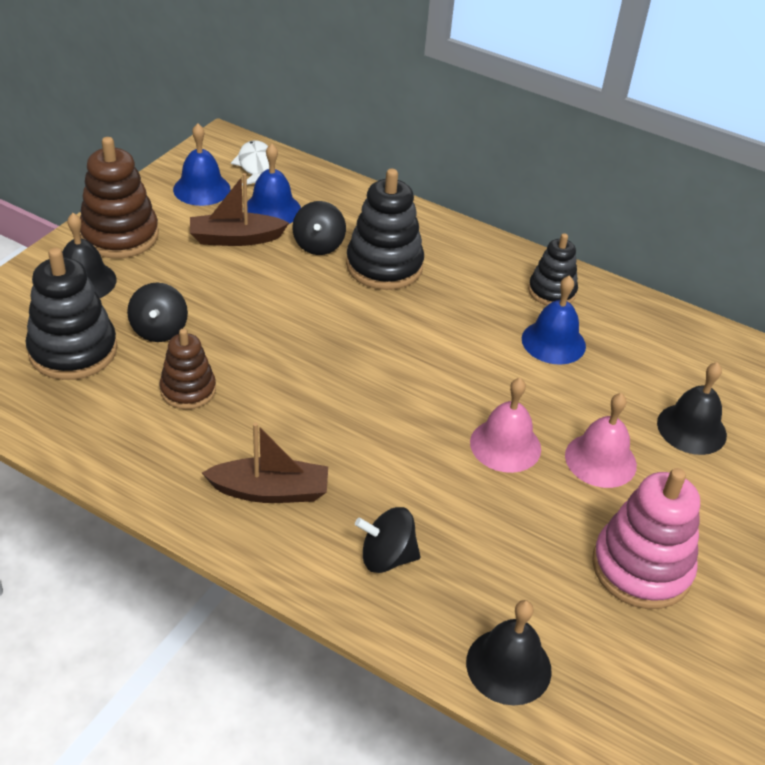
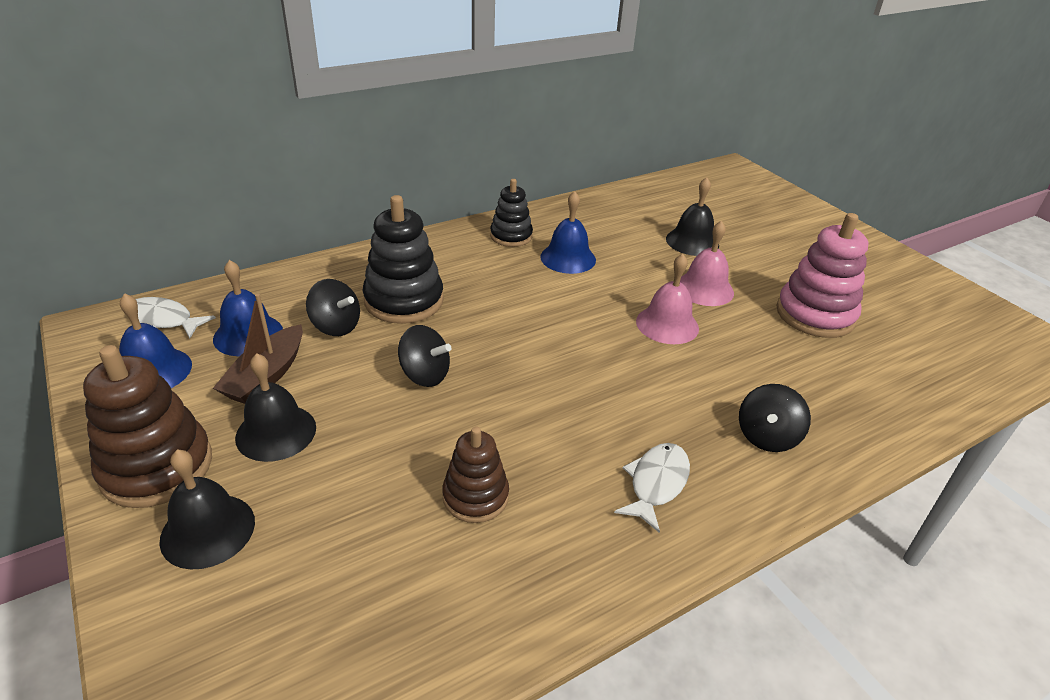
camera: 60 degrees left, 5 degrees down
black stacking toy [26,248,117,380] -> none
black spinning top [127,283,188,342] -> black spinning top moved to [398,325,451,387]
brown boat [202,423,328,503] -> white fish [614,443,690,533]
black bell [466,600,552,705] -> black bell moved to [235,353,316,462]

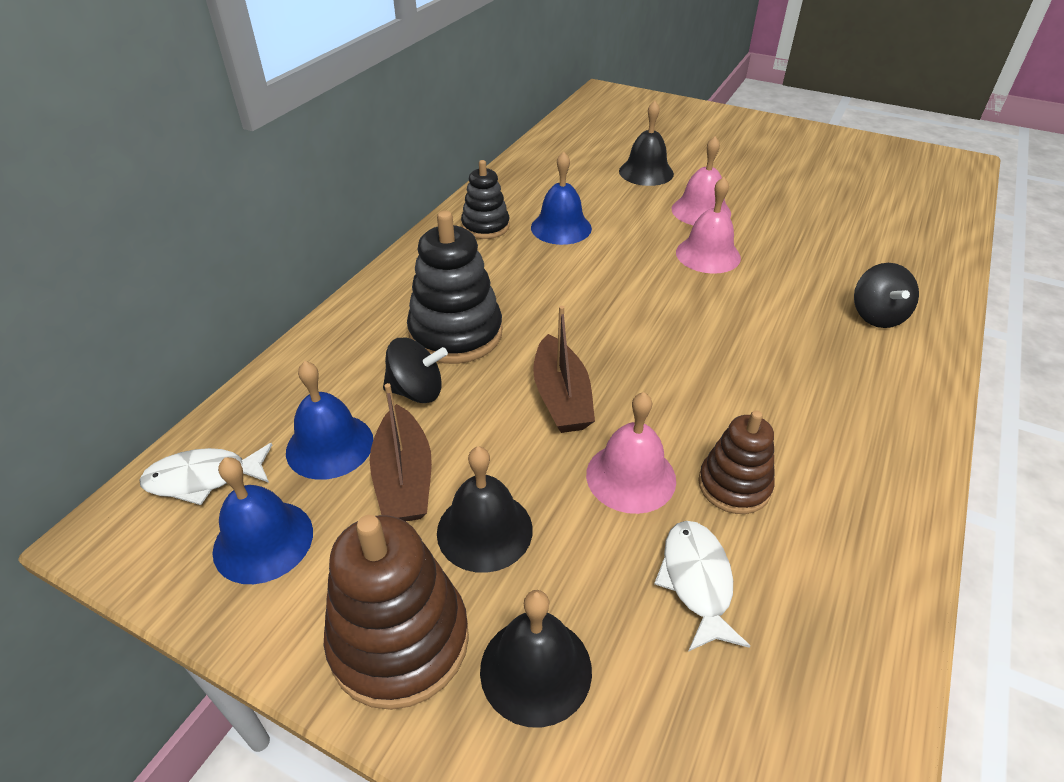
camera: 30 degrees left, 5 degrees up
black spinning top [398,325,451,387] -> brown boat [533,306,595,433]
white fish [614,443,690,533] -> white fish moved to [654,521,750,652]
pink stacking toy [777,213,869,338] -> none
none -> pink bell [586,392,676,514]

